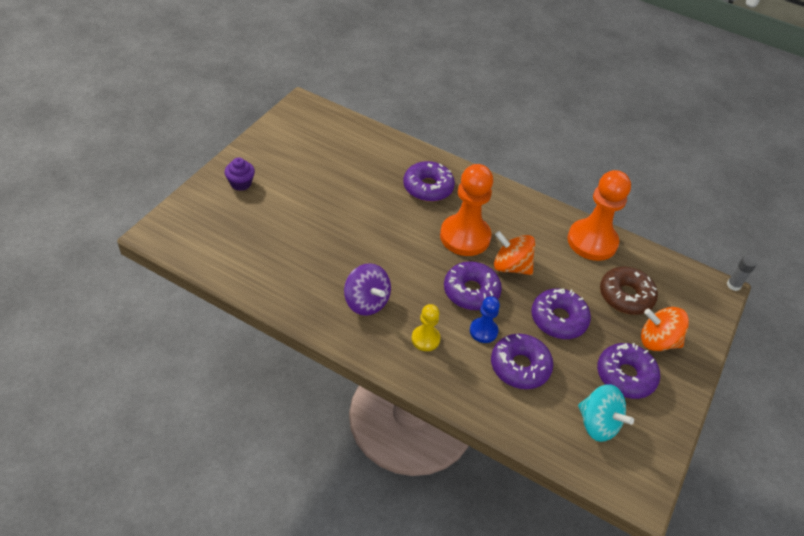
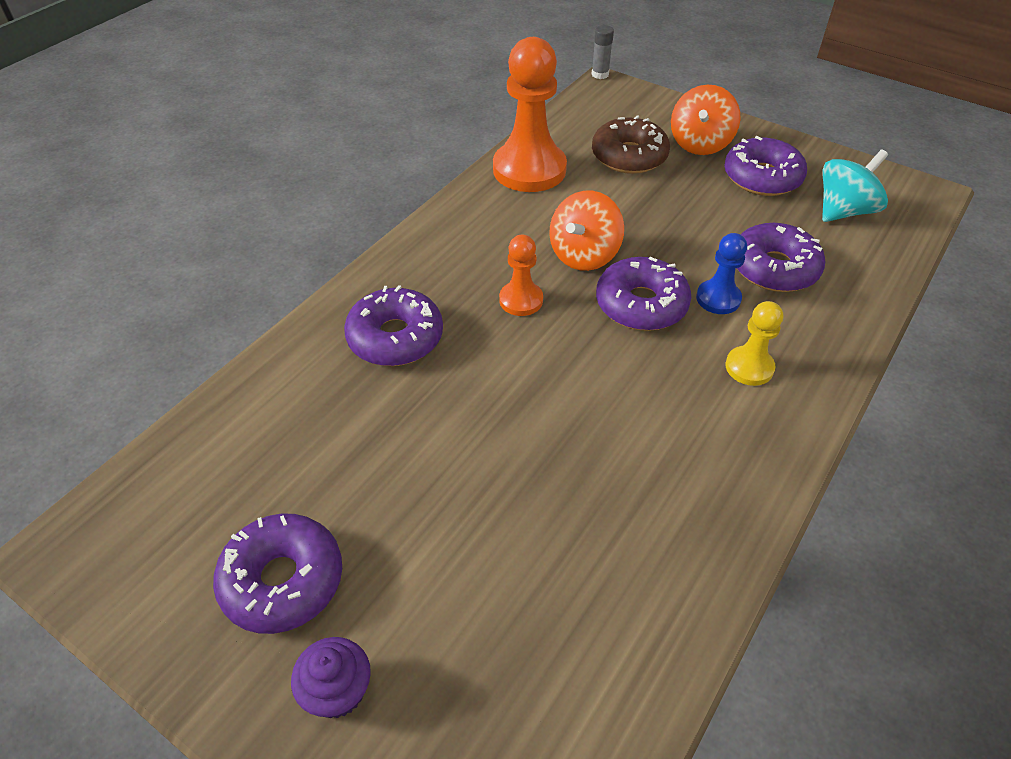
camera: 80 degrees left, 0 degrees up
purple spinning top [344,263,391,316] -> none
orange pawn [440,164,493,256] -> orange pawn [499,235,543,316], size x0.51
purple donut [531,289,591,339] -> purple donut moved to [213,514,342,634]

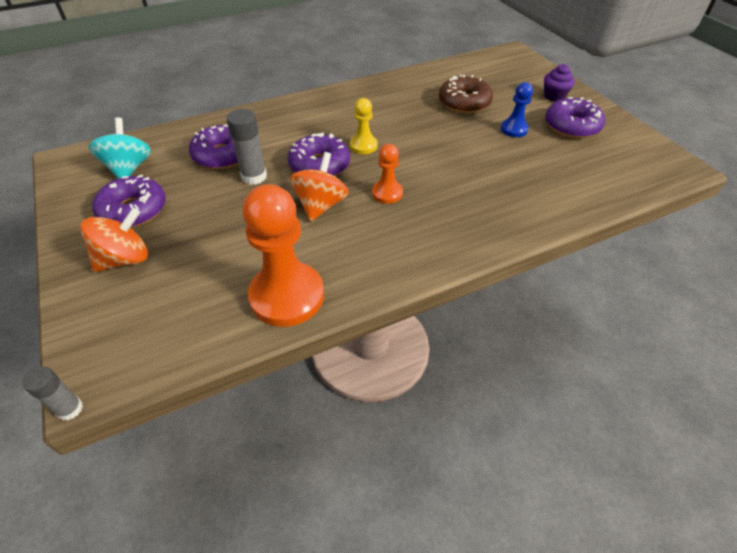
camera: 150 degrees left, 0 degrees up
purple donut [344,285,443,366] -> none
orange spinning top [549,191,624,271] -> orange spinning top turned 45 degrees counterclockwise [290,152,349,221]
brown donut [592,115,670,174] -> brown donut moved to [439,74,493,113]
blue pawn [696,233,747,314] -> blue pawn moved to [501,82,533,137]
yellow pawn [725,301,783,386] -> yellow pawn moved to [350,98,378,154]
turquoise spinning top [822,149,888,222] -> turquoise spinning top turned 90 degrees clockwise [89,117,151,179]
none -> grey glue stick [226,109,267,185]

